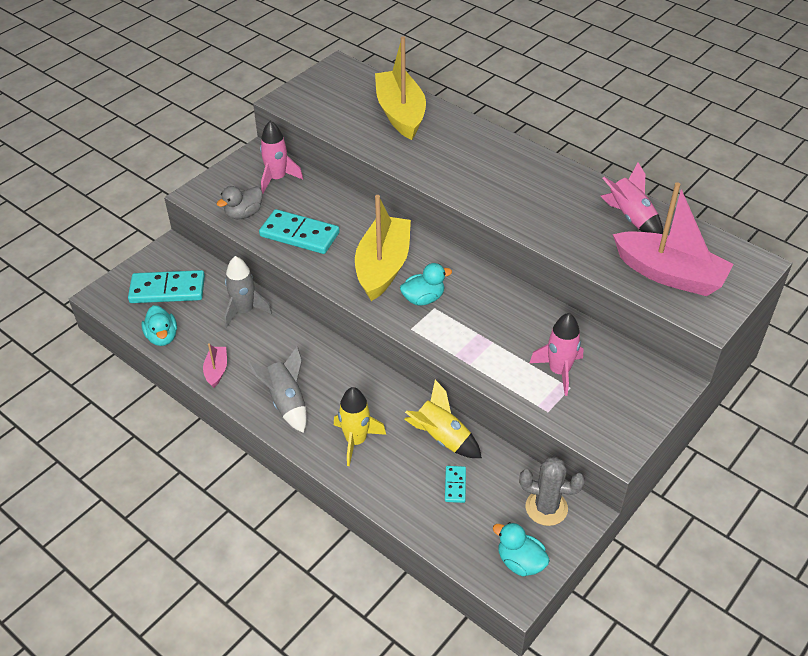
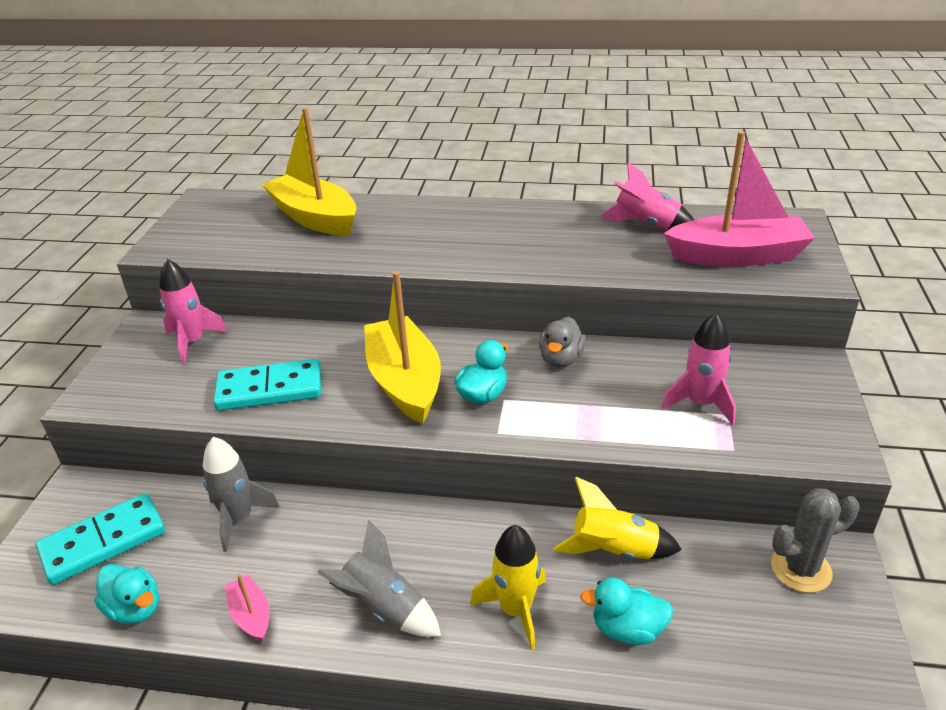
camera: 30 degrees left, 10 degrees down
grey duck [217,186,262,219] -> grey duck moved to [539,316,586,367]
turquoise domino [445,466,466,503] -> none
turquoise duck [493,522,550,576] -> turquoise duck moved to [580,578,673,645]

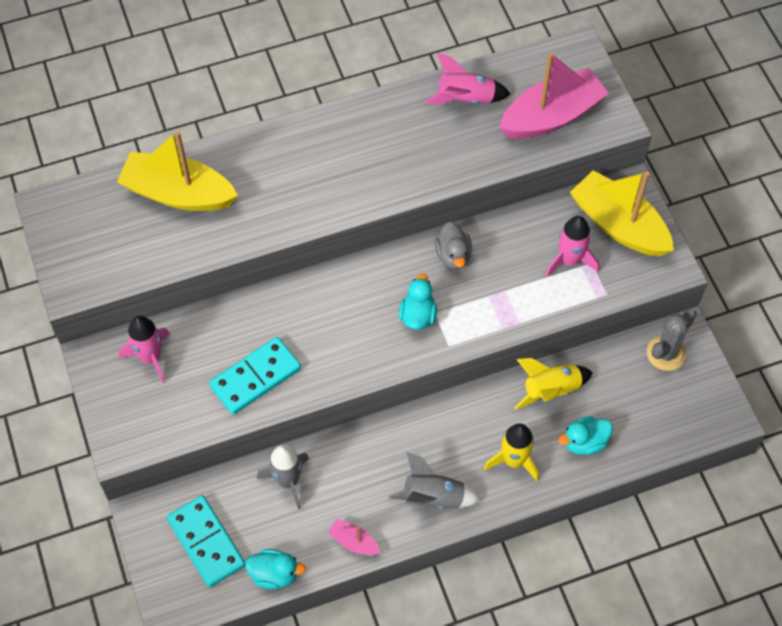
camera: 30 degrees left, 25 degrees up
turquoise domino [36,493,165,585] -> turquoise domino turned 60 degrees counterclockwise [167,495,245,587]
yellow boat [364,271,441,424] -> yellow boat moved to [570,171,674,256]

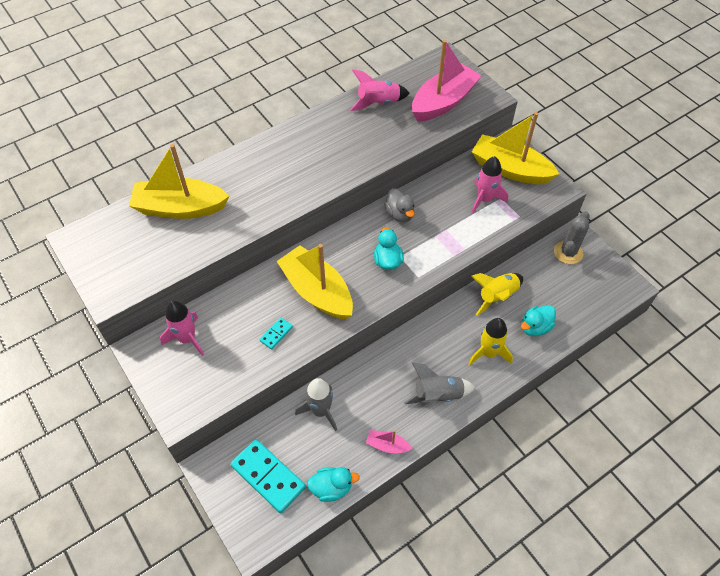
camera: 15 degrees left, 5 degrees down
turquoise domino [209,337,301,415] -> turquoise domino [260,317,293,349], size x0.48
none -> yellow boat [276,244,353,320]

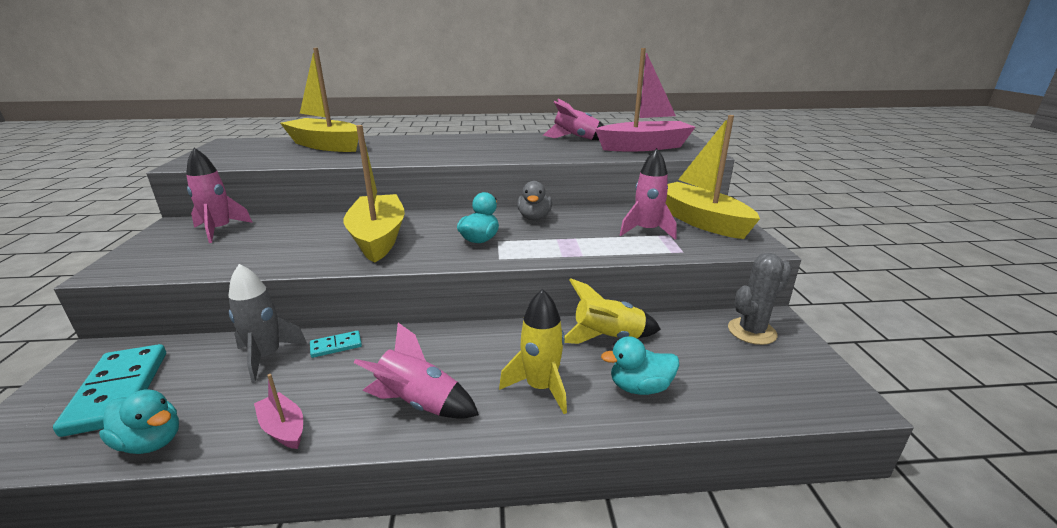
camera: 30 degrees right, 30 degrees down
turquoise domino [260,317,293,349] -> turquoise domino moved to [310,331,362,358]
grey rocket [404,363,476,404] -> pink rocket [354,323,479,419]

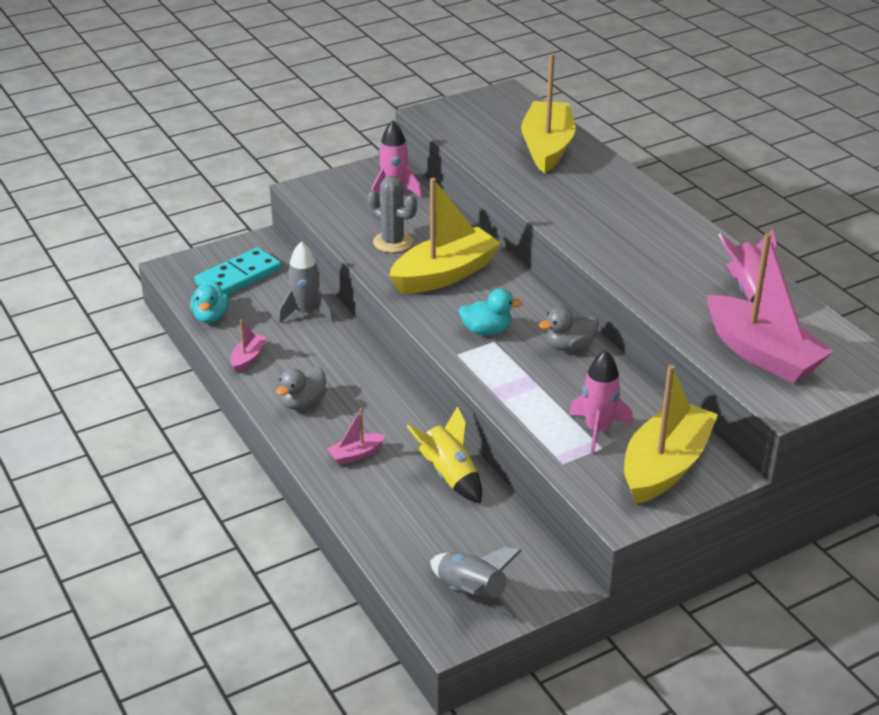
camera: 65 degrees right, 10 degrees up
turquoise domino [310,331,362,358] -> none
pink rocket [354,323,479,419] -> grey duck [276,367,327,410]
yellow rocket [499,289,567,414] -> pink boat [327,408,385,465]
turquoise duck [601,336,679,395] -> none
grey cactus [728,253,792,345] -> grey cactus moved to [367,176,417,253]
none -> grey rocket [430,547,522,619]

